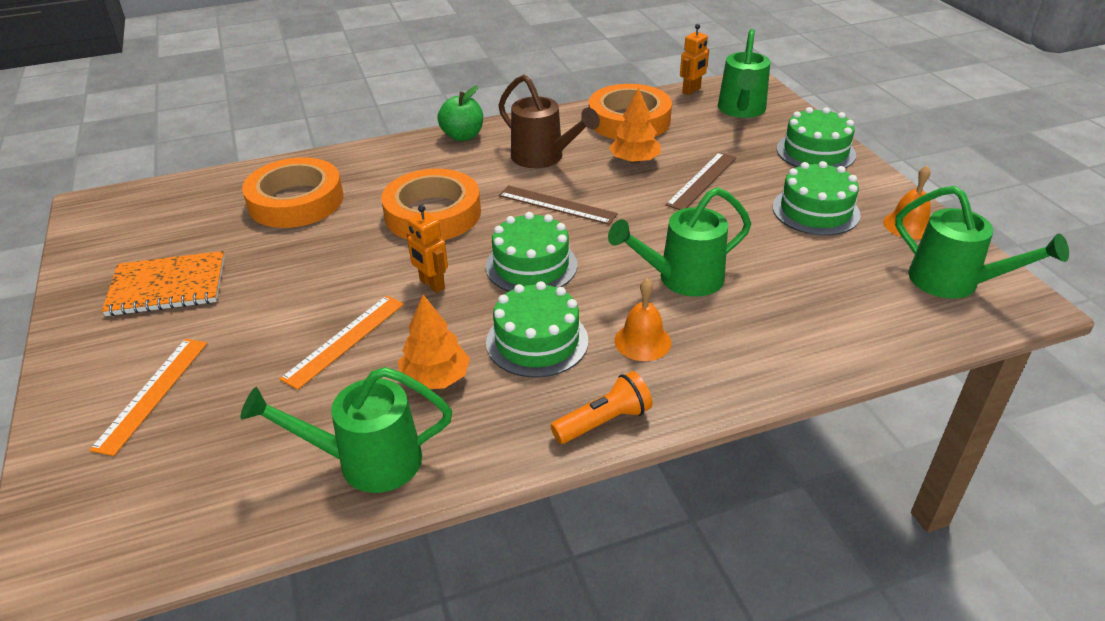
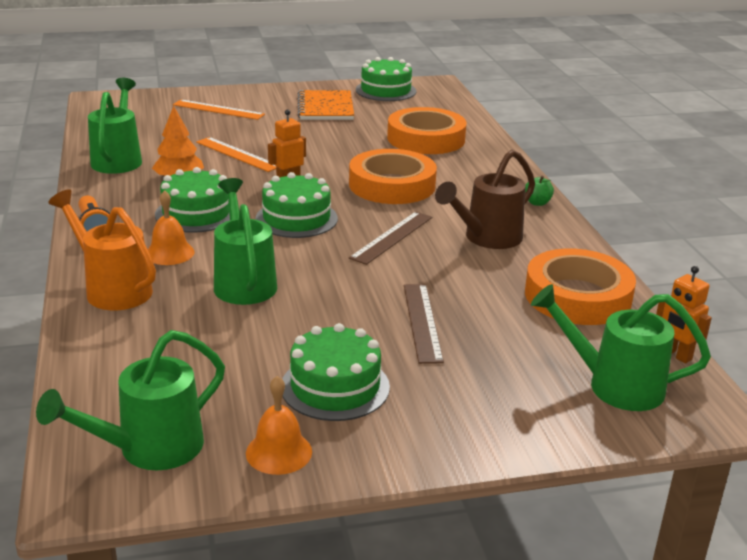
camera: 95 degrees right, 10 degrees down
green apple [438,86,483,141] -> green apple [525,176,554,206], size x0.61
orange tree [609,87,661,164] -> none
brown ruler [665,152,736,210] -> brown ruler turned 45 degrees clockwise [404,284,444,364]
green cake [777,107,856,168] -> green cake moved to [356,57,417,101]
none -> orange watering can [48,189,156,310]

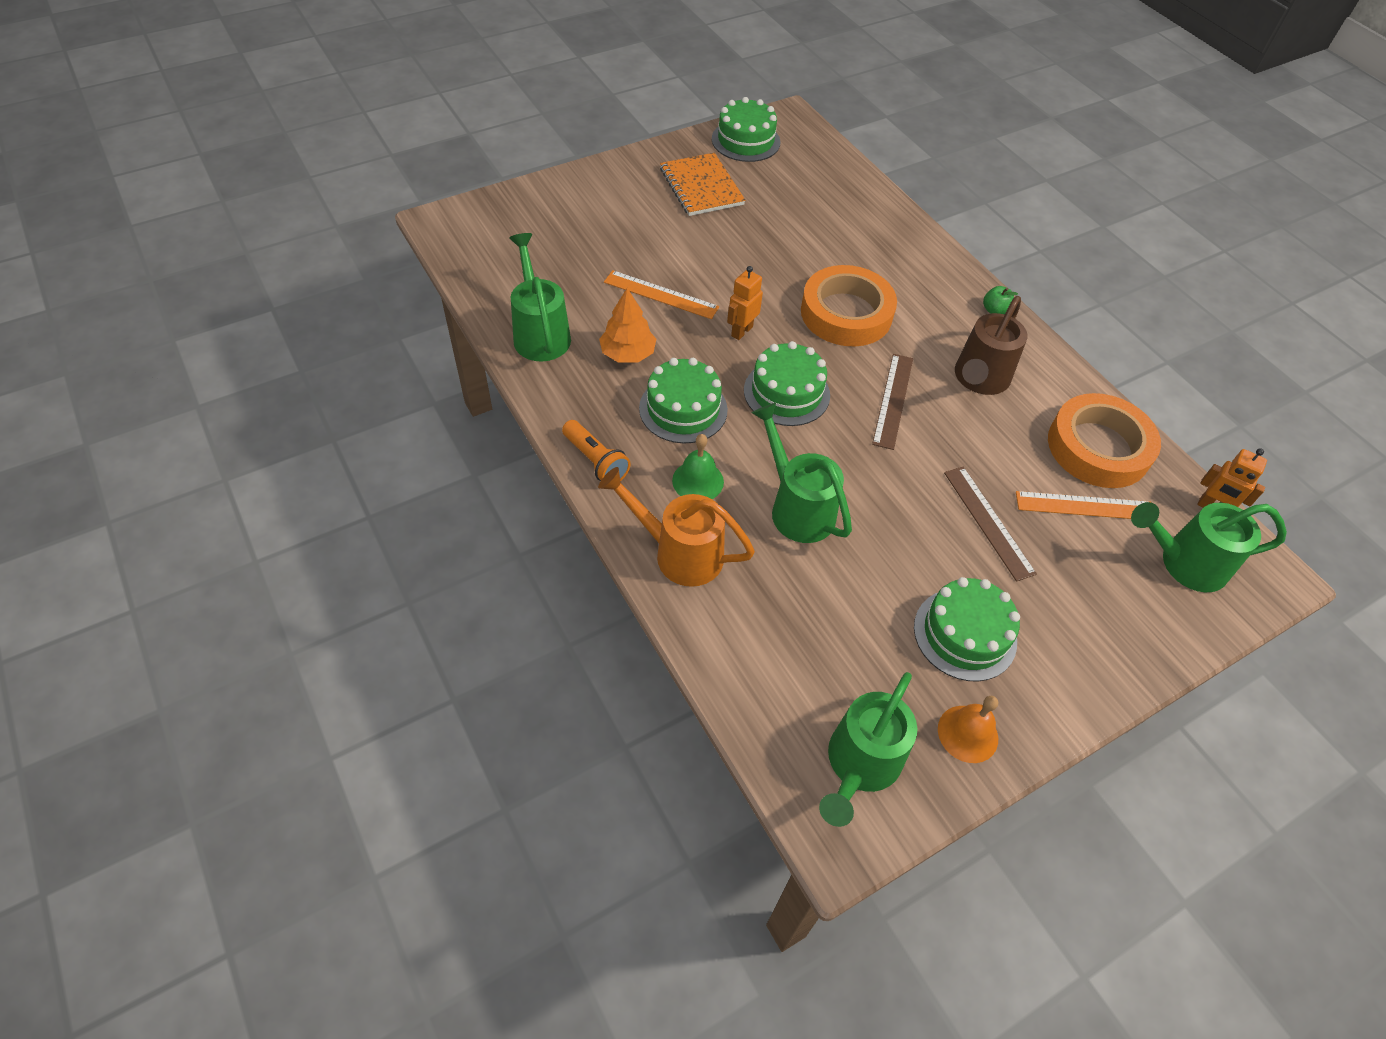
camera: 20 degrees left, 25 degrees up
orange bell [148,190,195,265] -> green bell [672,434,724,499]
orange ruler [173,99,265,120] -> orange ruler moved to [1016,491,1152,519]
orange tape [387,107,467,154] -> none

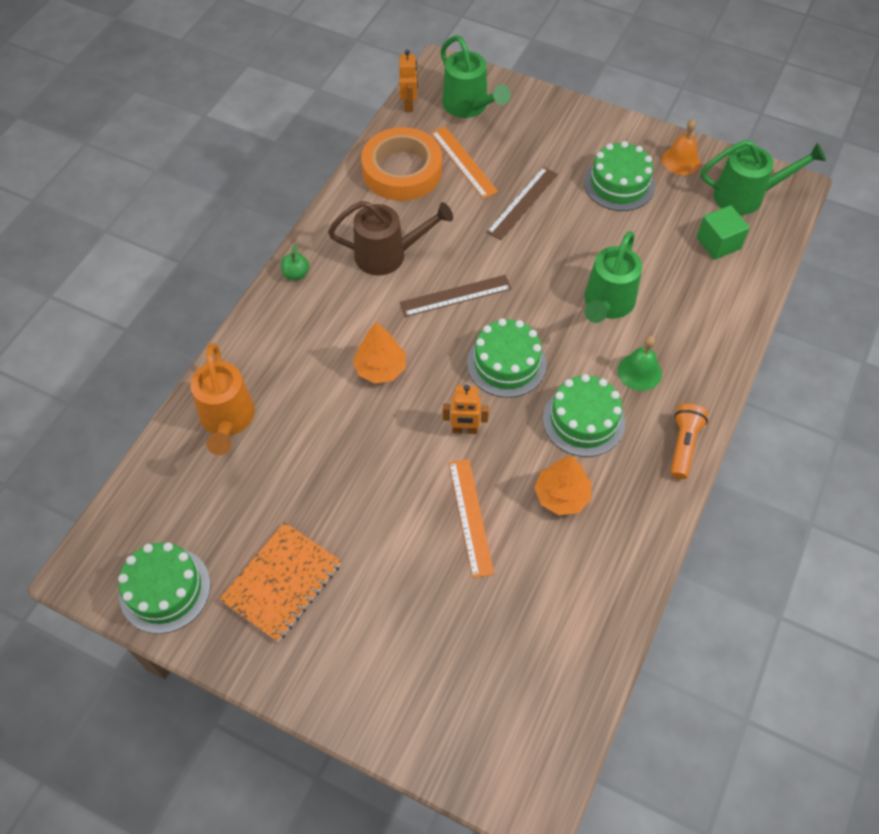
camera: 120 degrees left, 5 degrees up
green watering can [509,233,571,361] -> none
orange watering can [598,467,755,587] -> orange watering can moved to [190,343,255,455]
orange tape [801,265,897,346] -> orange tree [353,322,406,384]
none -> green cube [697,205,750,260]

